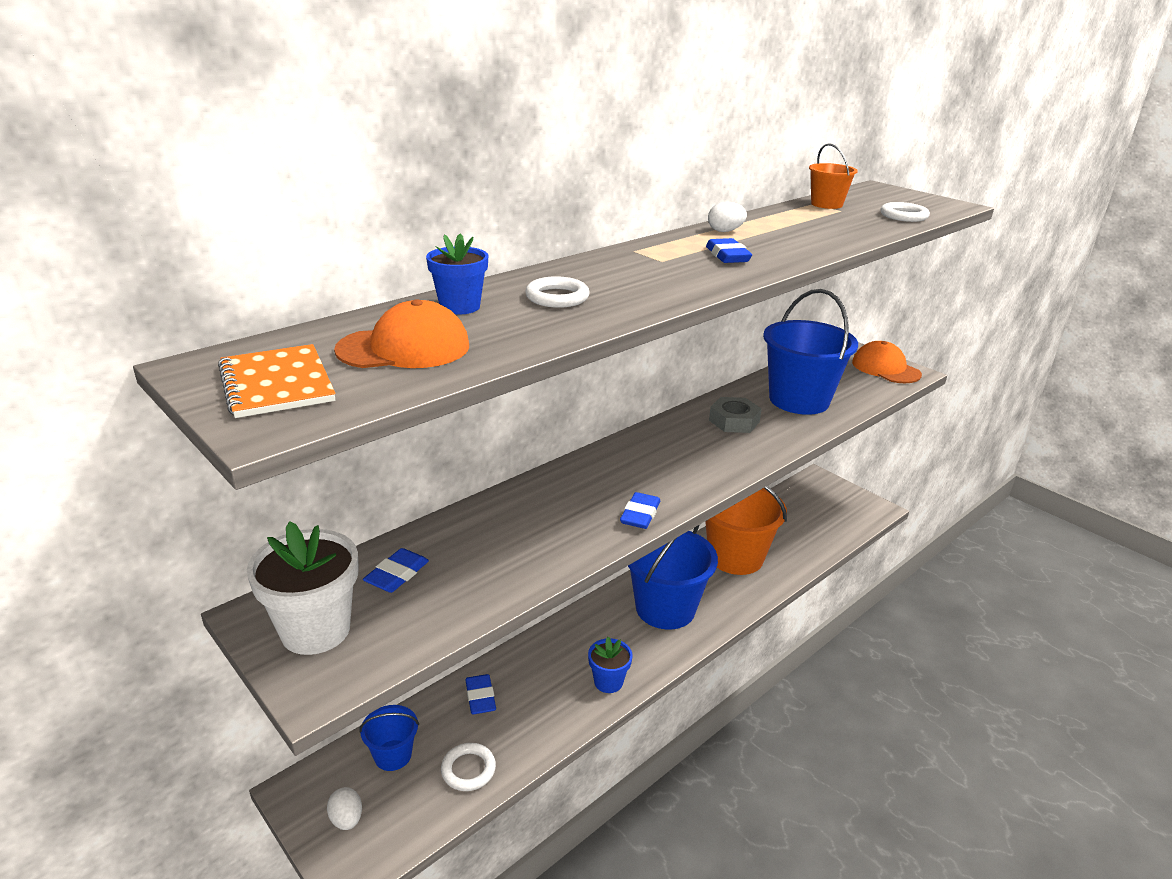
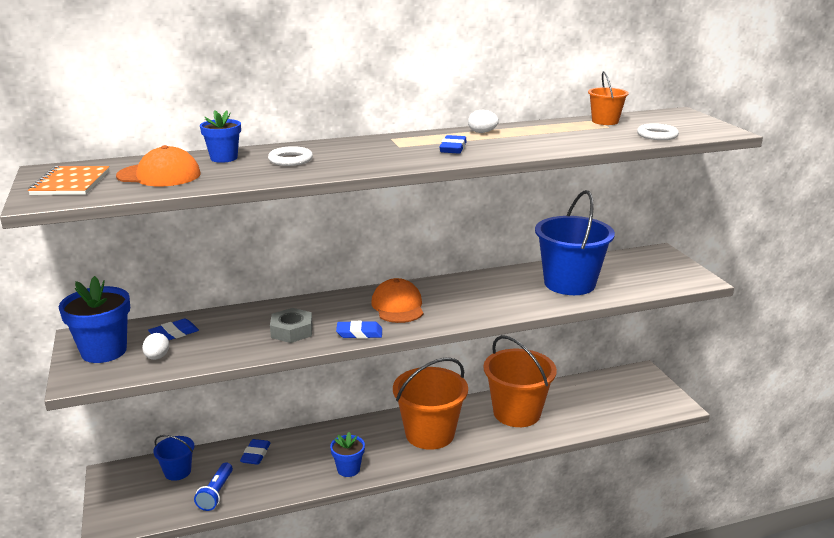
camera: 25 degrees right, 5 degrees down
white flower pot [247,521,359,655] -> blue flower pot [59,276,130,363]
white egg [327,787,362,830] -> white egg moved to [142,333,169,360]
white ring [441,743,496,791] -> blue flashlight [194,462,233,511]
blue eraser [620,492,661,529] -> blue eraser turned 45 degrees clockwise [336,321,382,339]
blue bucket [628,525,718,630] -> orange bucket [393,358,468,450]
grey nut [709,397,762,433] -> grey nut moved to [270,308,313,343]
orange cap [852,341,922,383] -> orange cap moved to [371,278,424,323]

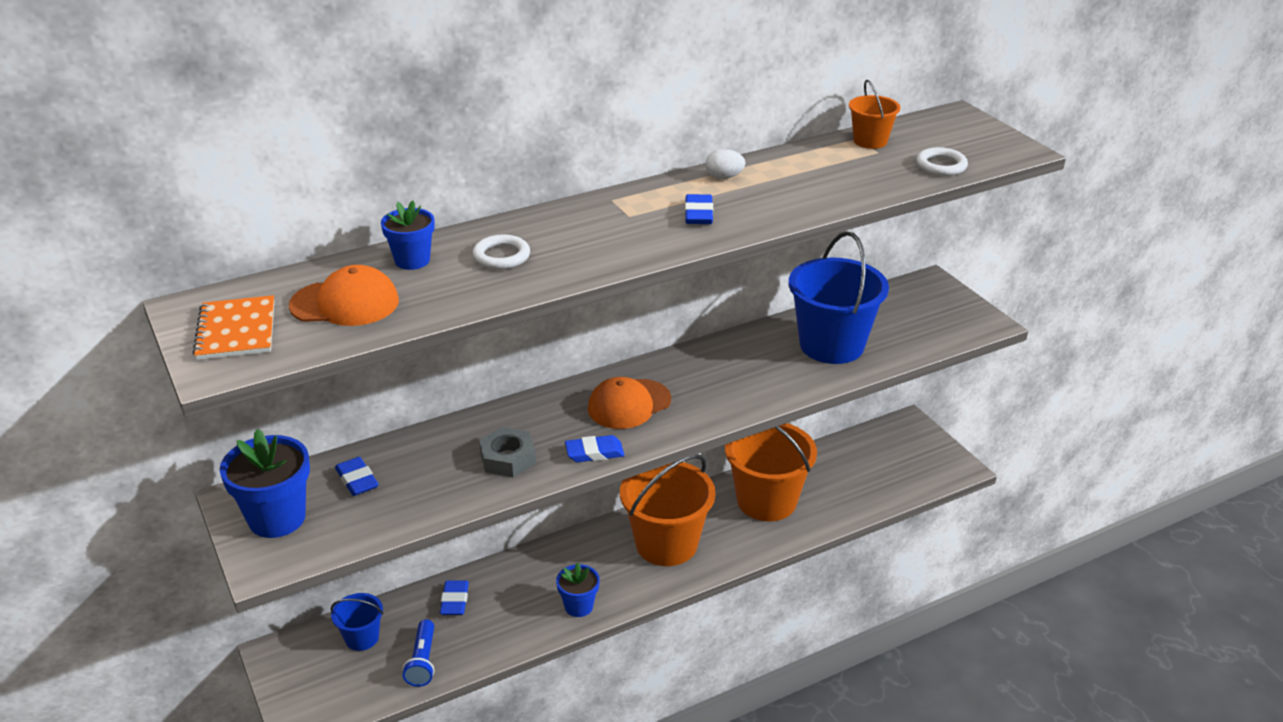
camera: 10 degrees left, 10 degrees up
white egg [142,333,169,360] -> none
blue eraser [148,319,199,340] -> blue eraser turned 75 degrees counterclockwise [335,457,379,496]
orange cap [371,278,424,323] -> orange cap turned 105 degrees counterclockwise [588,377,671,429]

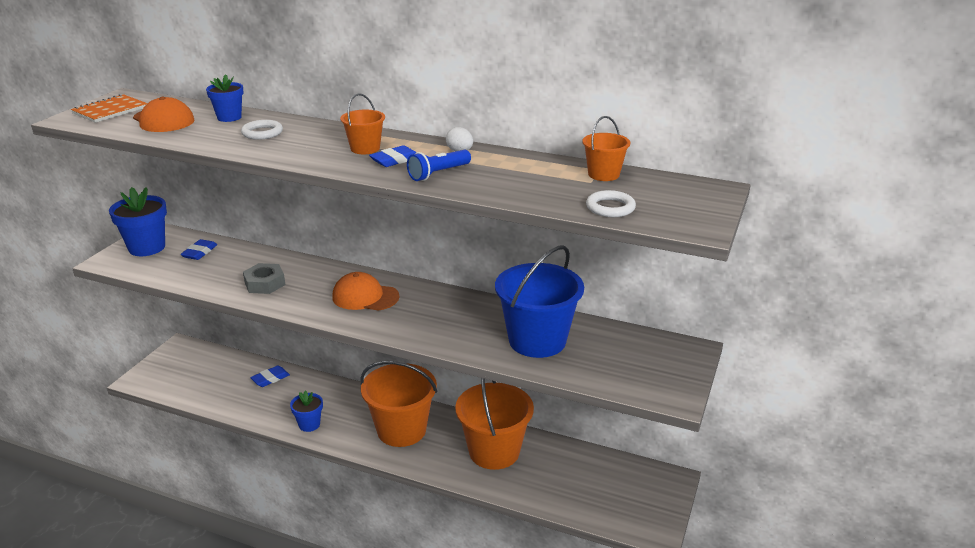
camera: 50 degrees right, 5 degrees down
blue bucket [331,593,383,651] -> none
blue flashlight [402,619,434,687] -> blue flashlight moved to [407,150,471,181]
blue eraser [565,435,625,462] -> none
none -> orange bucket [340,93,385,154]

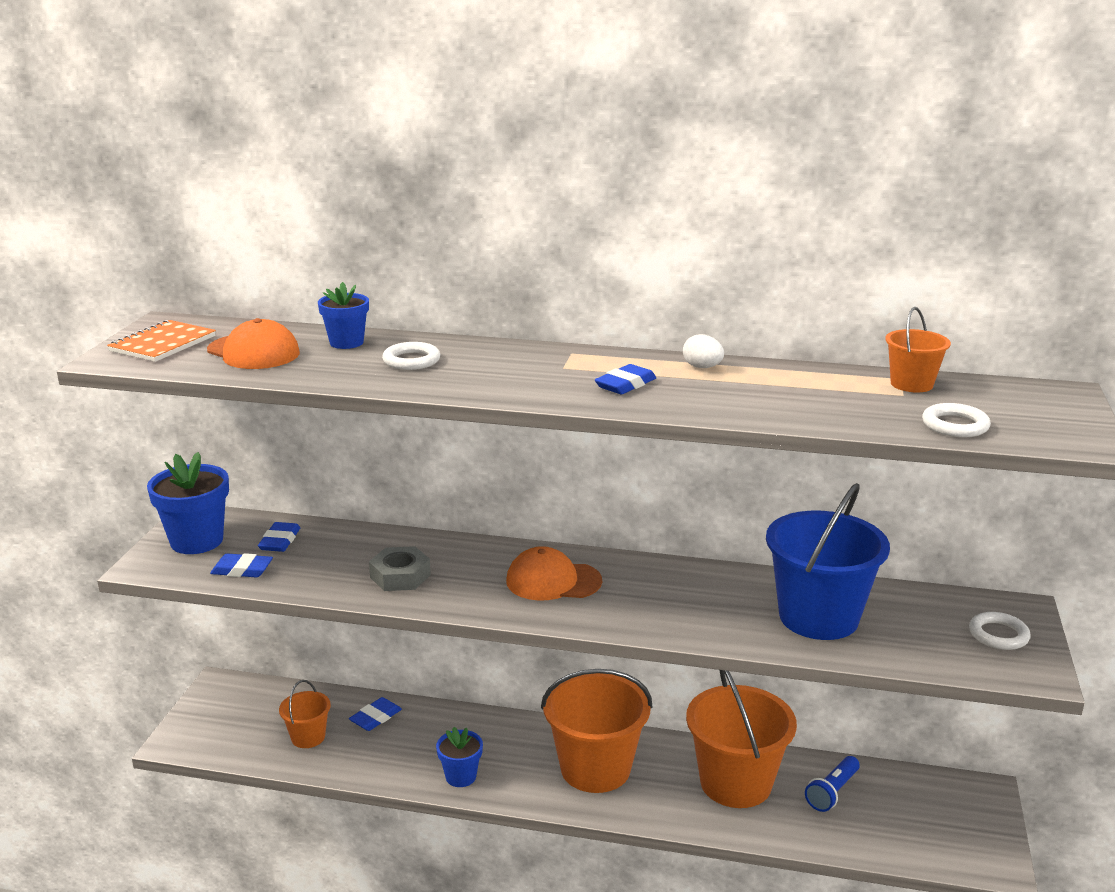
camera: 10 degrees left, 5 degrees down
orange bucket [340,93,385,154] -> orange bucket moved to [279,680,331,748]
blue flashlight [407,150,471,181] -> blue flashlight moved to [805,756,860,812]
none -> blue eraser [210,553,273,577]
none -> white ring [969,612,1031,650]

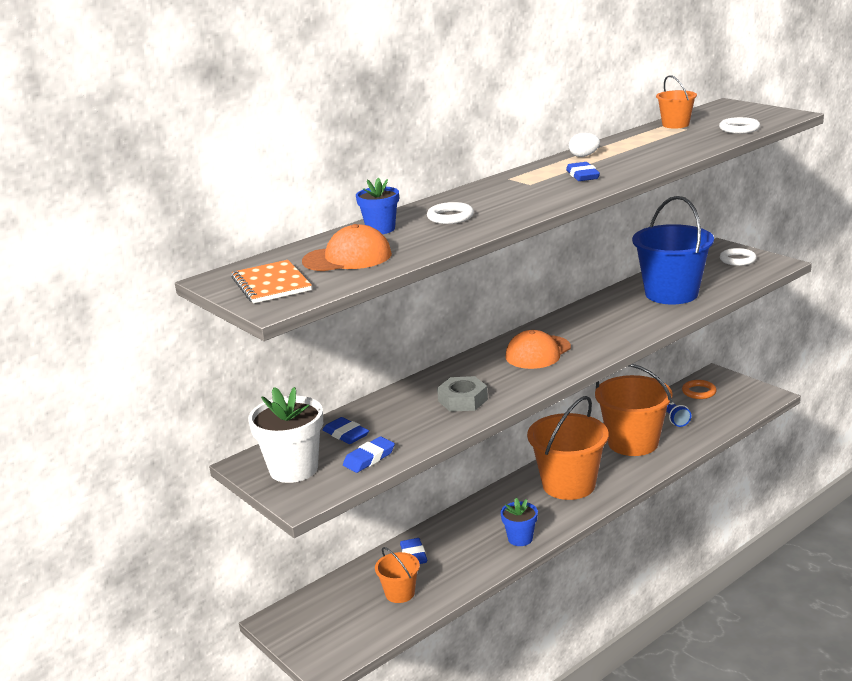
camera: 50 degrees left, 0 degrees up
blue flower pot [147,452,229,554] -> white flower pot [248,387,323,483]
none -> orange ring [682,380,717,399]

